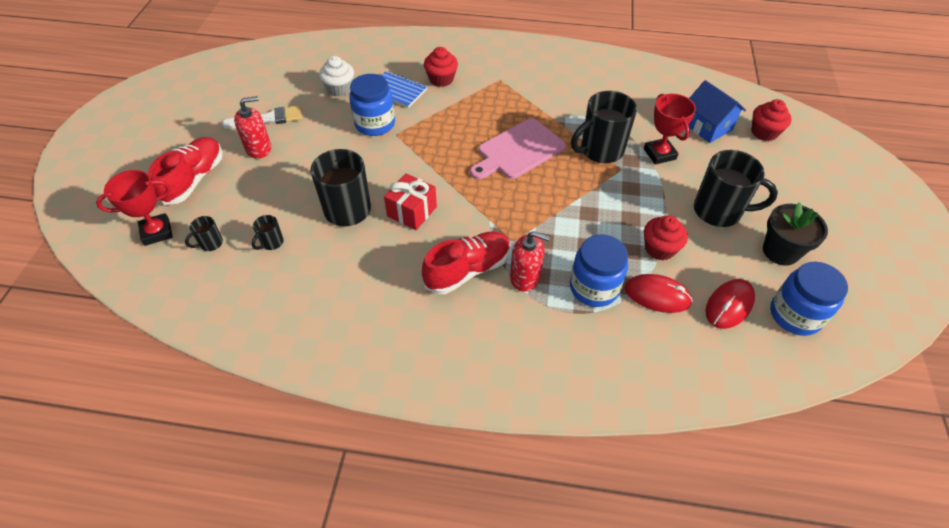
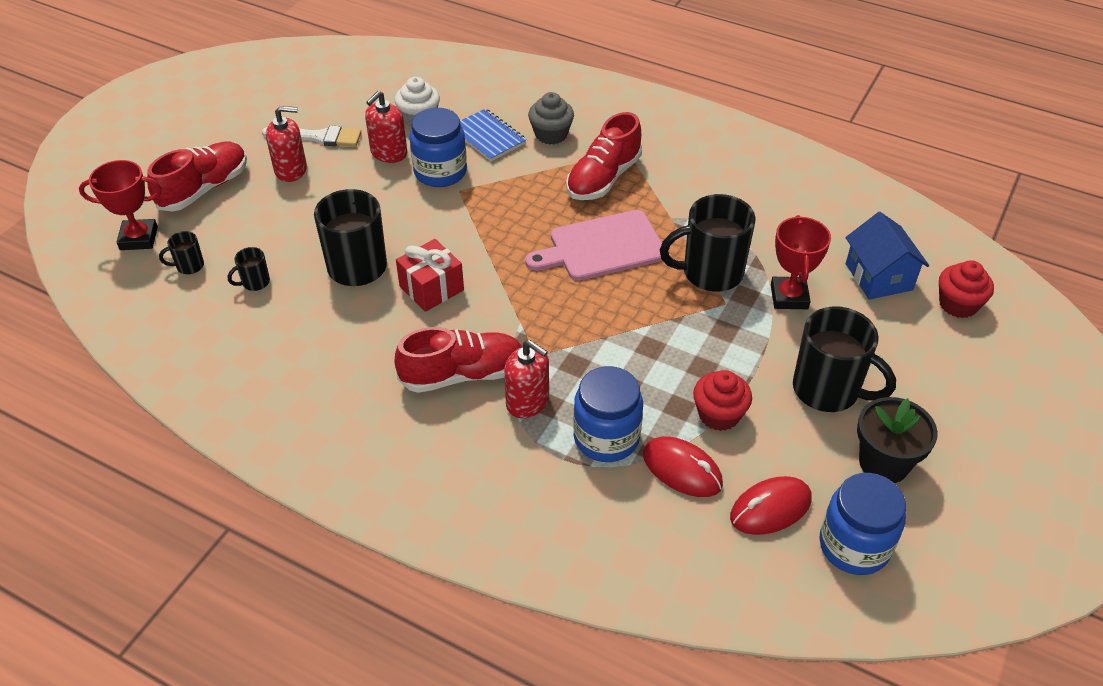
camera: 20 degrees right, 5 degrees down
red cupcake [424,47,458,87] -> grey cupcake [528,92,574,144]
none -> red soap dispenser [365,91,407,163]
none -> red shoe [566,112,642,200]

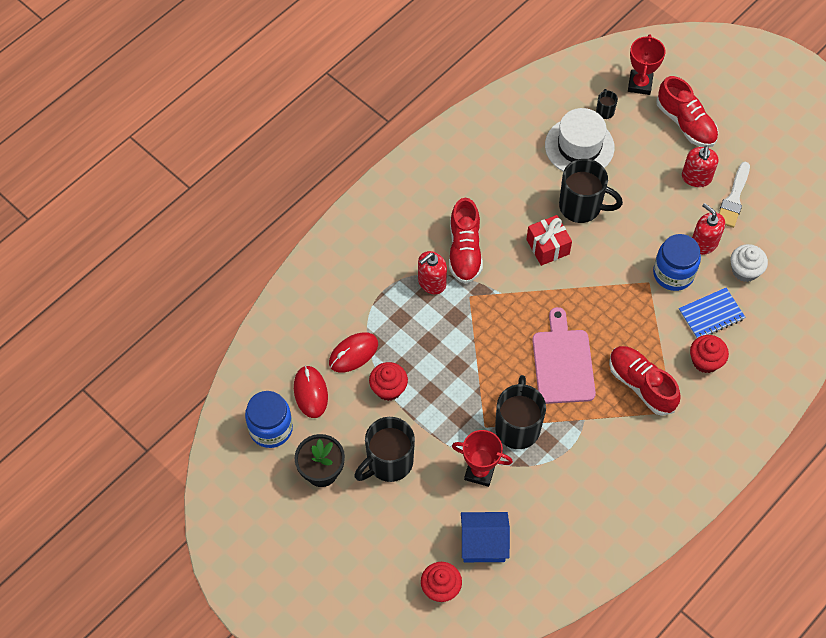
camera: 105 degrees right, 15 degrees up
black mug [228,247,270,291] -> white hat [545,108,615,171]
grey cupcake [528,92,574,144] -> red cupcake [690,335,729,373]
blue jar [573,366,643,462] -> none

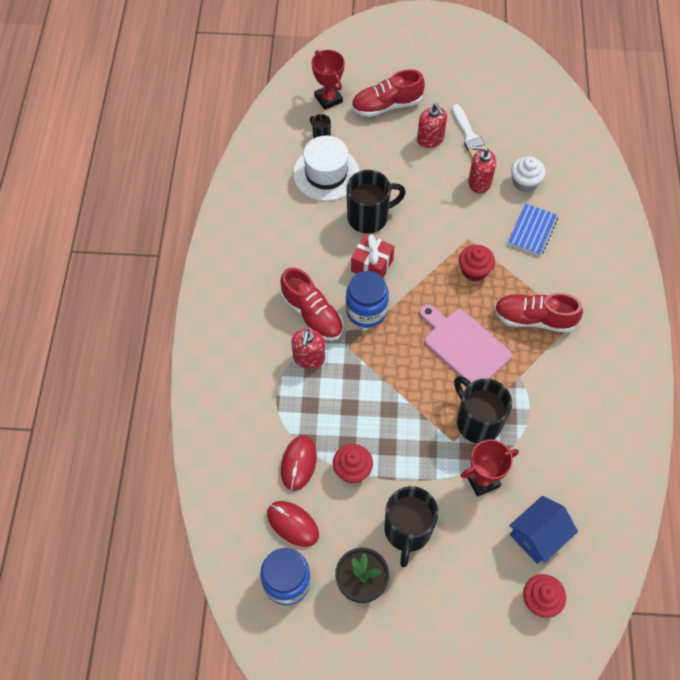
camera: 40 degrees left, 0 degrees up
blue jar [653,234,701,291] -> blue jar moved to [346,271,389,328]
red shoe [656,76,718,147] -> red shoe turned 150 degrees clockwise [351,69,425,117]
red cupcake [690,335,729,373] -> red cupcake moved to [459,245,495,281]

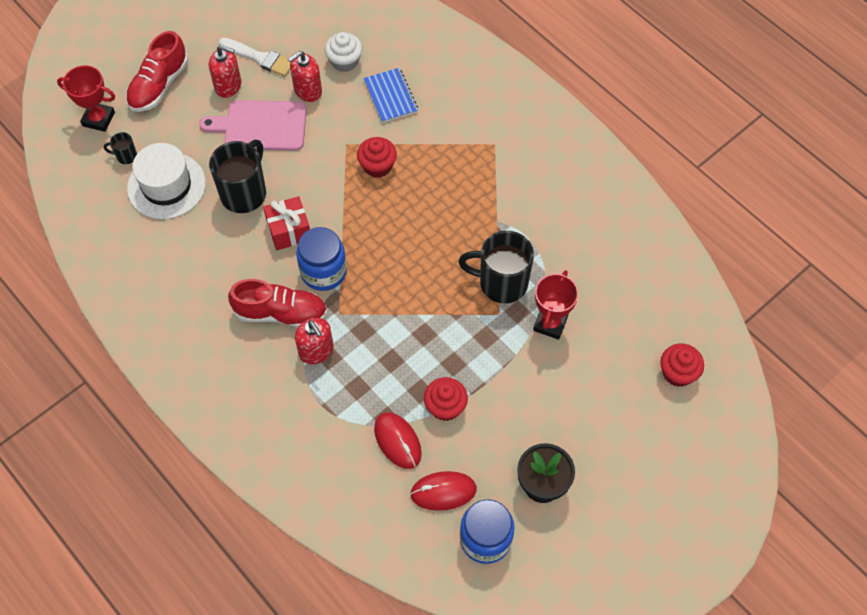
camera: 45 degrees left, 0 degrees up
black mug [384,486,438,567] -> none
pink cutting board [419,304,512,383] -> pink cutting board moved to [199,100,307,151]
red shoe [494,293,583,333] -> none
blue house [509,495,578,564] -> none

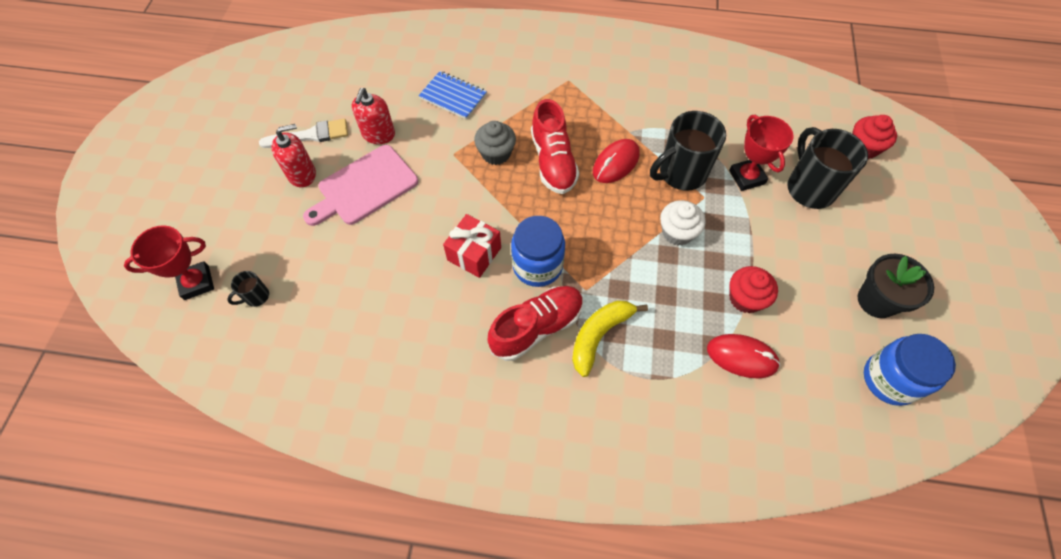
camera: 40 degrees left, 0 degrees up
red shoe [126,31,188,112] -> red shoe moved to [531,99,579,194]
white hat [127,143,206,219] -> none
black mug [209,140,266,213] -> black mug moved to [787,127,868,209]
red soap dispenser [295,318,334,364] -> yellow banana [572,301,648,377]
white cupcake [325,32,362,72] -> white cupcake moved to [660,200,706,246]
red cupcake [357,137,397,178] -> grey cupcake [474,121,516,165]
red mouse [410,471,477,511] -> red mouse moved to [593,139,640,183]

